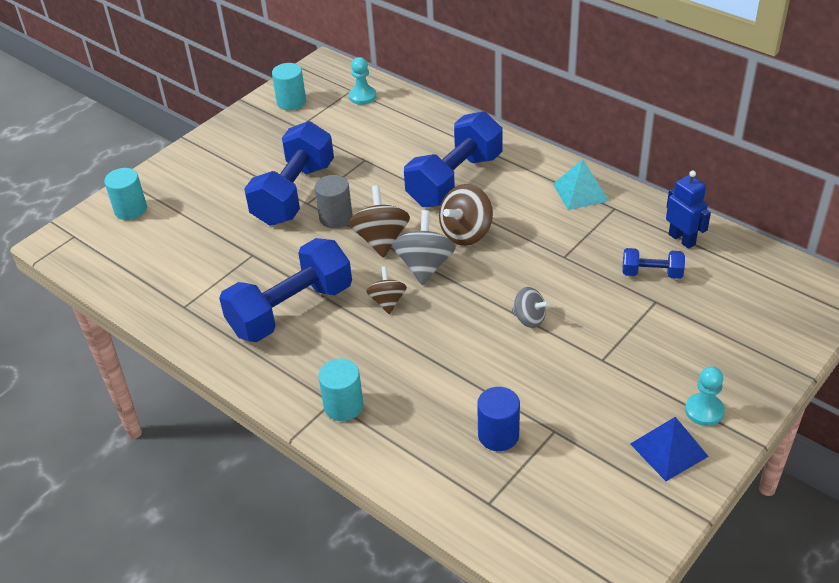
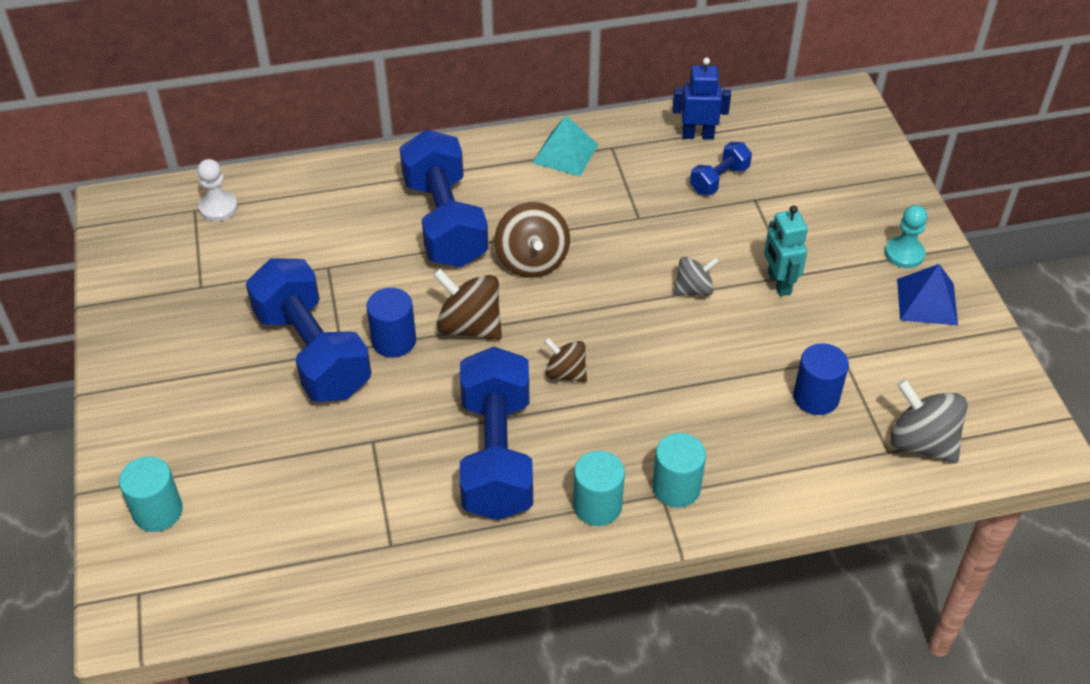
camera: 55 degrees left, 5 degrees up
turquoise cylinder [272,63,306,110] -> turquoise cylinder moved to [573,451,625,526]
grey cylinder [315,175,353,228] -> blue cylinder [366,288,416,358]
turquoise pawn [349,57,376,105] -> white pawn [197,159,238,221]
grey spinning top [392,210,456,285] -> grey spinning top moved to [890,379,968,463]
none -> turquoise robot [764,206,808,296]

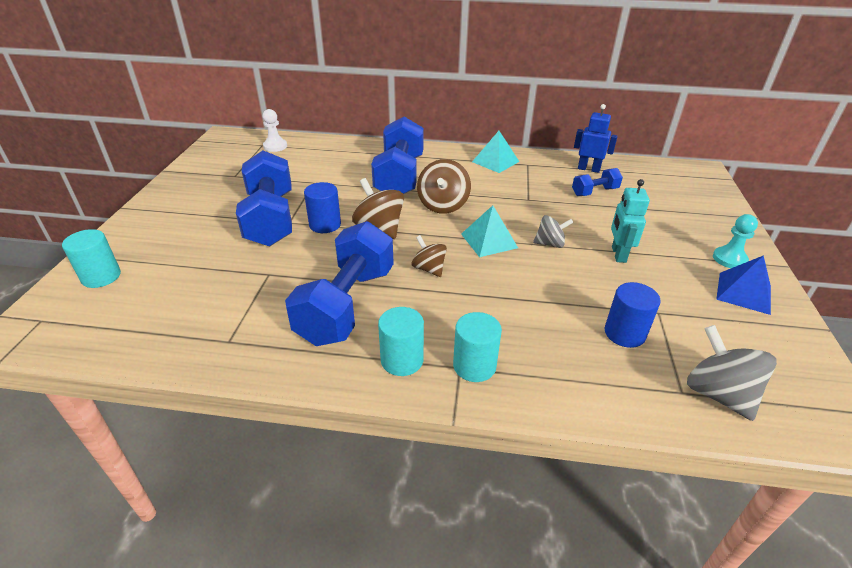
camera: 20 degrees right, 10 degrees down
none -> turquoise pyramid [461,205,518,257]

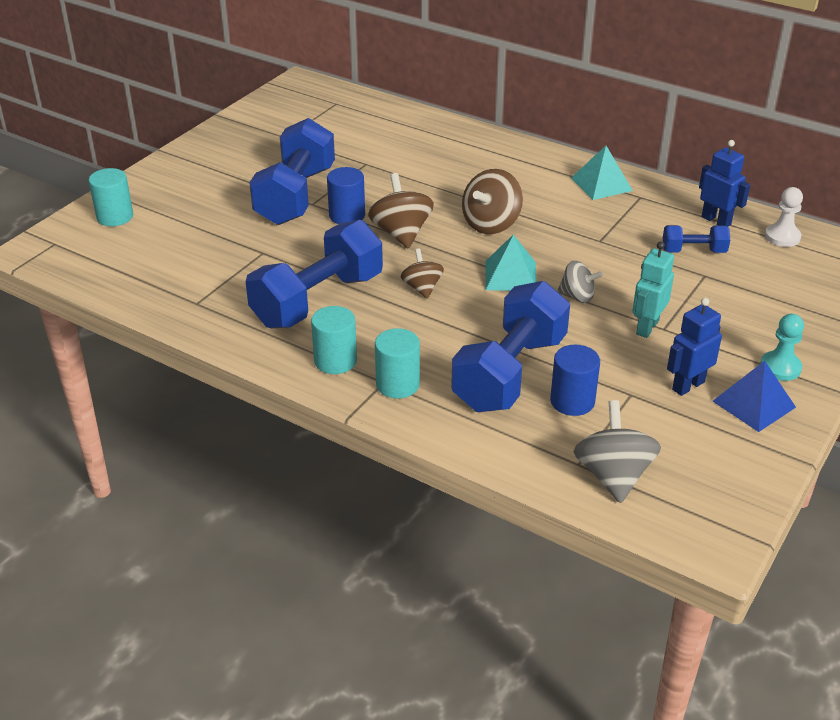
camera: 25 degrees right, 0 degrees up
white pawn [263,109,287,152] -> white pawn moved to [765,187,803,247]
blue dumbbell [371,116,424,194] -> blue dumbbell moved to [451,281,570,412]
none -> blue robot [667,298,722,396]

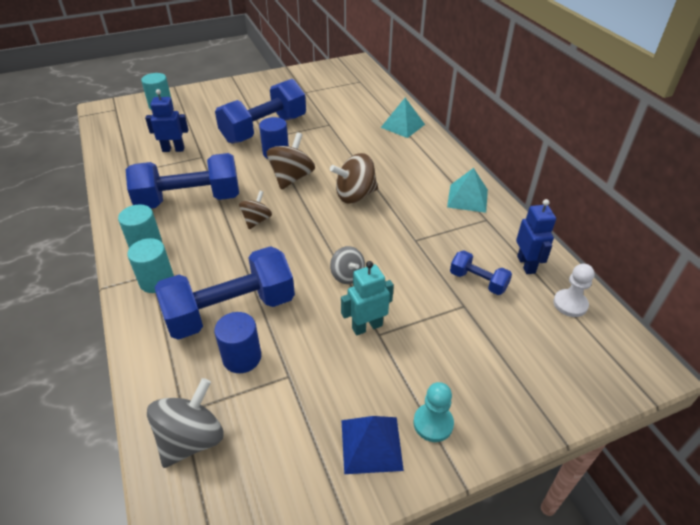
camera: 35 degrees right, 5 degrees up
turquoise pyramid [485,234,537,291] -> turquoise pyramid moved to [381,98,425,138]
blue robot [667,298,722,396] -> blue robot moved to [145,89,189,152]

